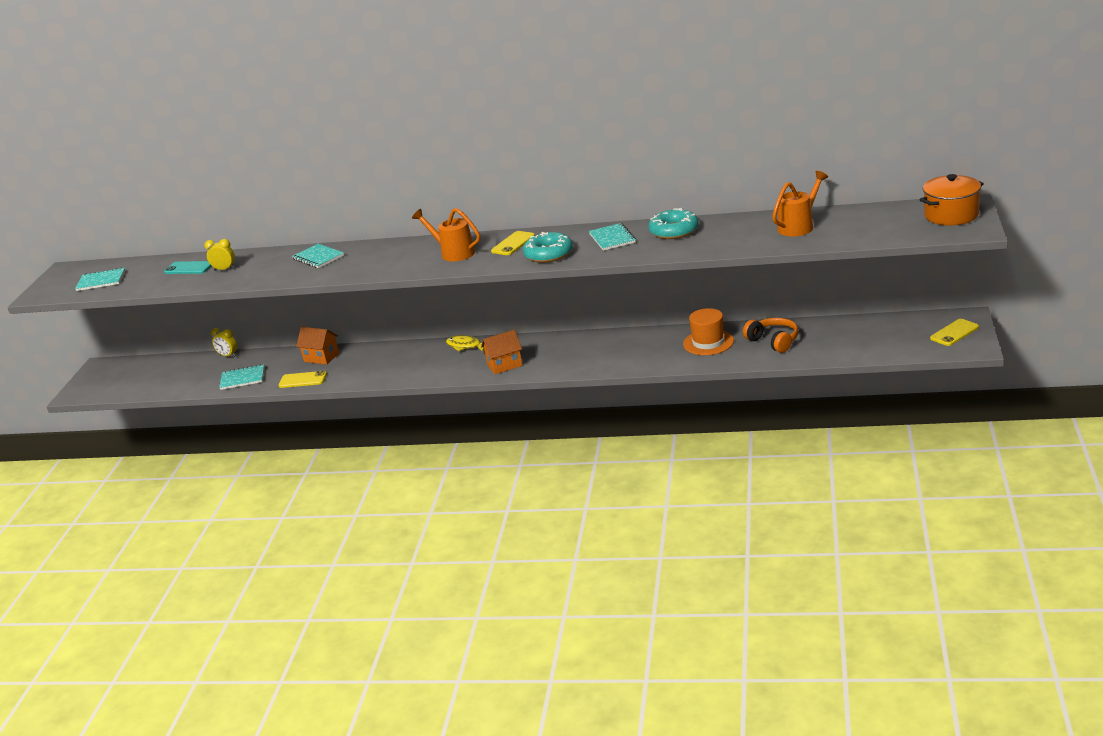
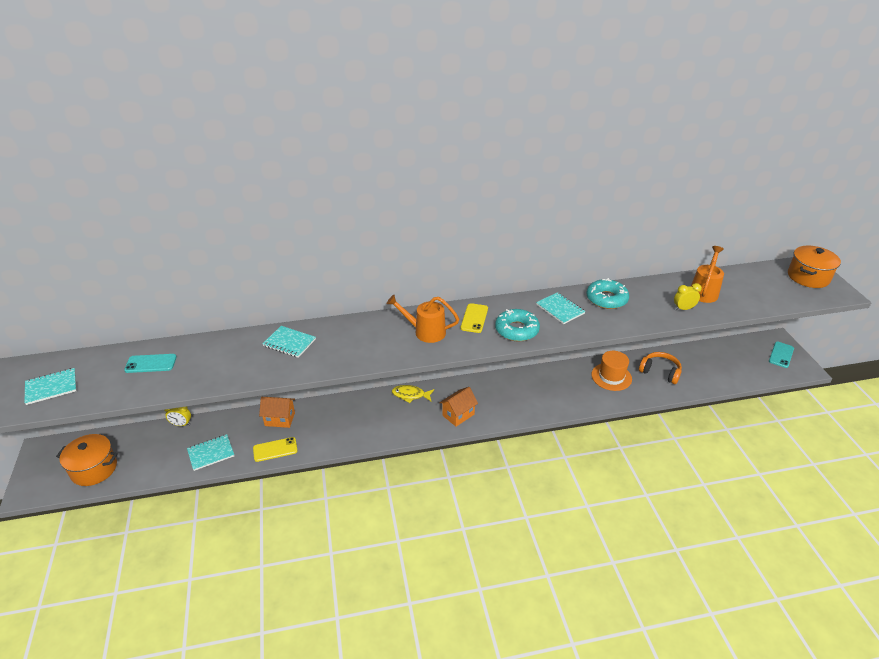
camera: 25 degrees left, 10 degrees up
yellow clock [204,239,235,271] -> yellow clock moved to [674,283,702,310]
yellow phone [930,319,979,346] -> turquoise phone [769,342,794,368]
none -> orange pot [56,434,118,486]

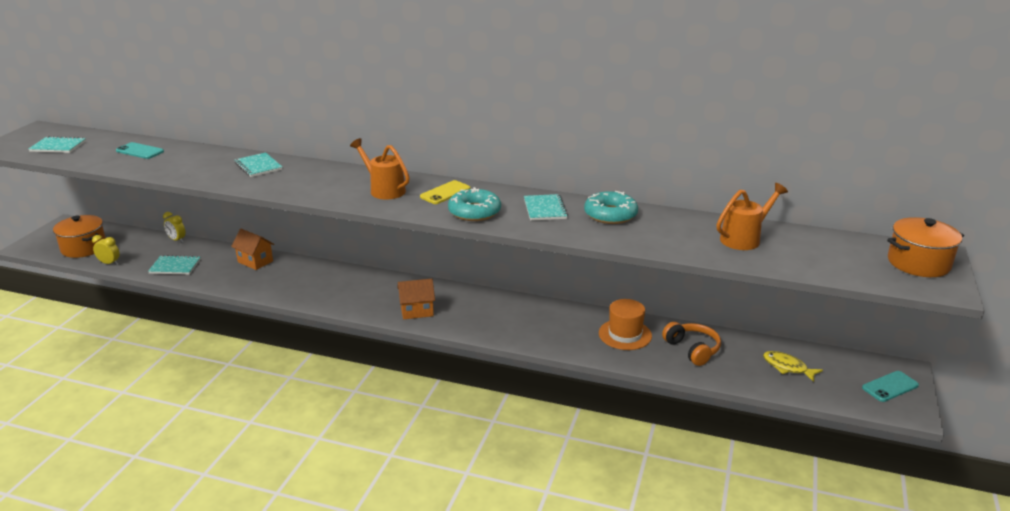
camera: 30 degrees right, 10 degrees down
yellow phone [253,437,298,462] -> none
yellow fish [392,385,434,403] -> yellow fish moved to [763,351,823,382]
yellow clock [674,283,702,310] -> yellow clock moved to [92,235,120,265]

